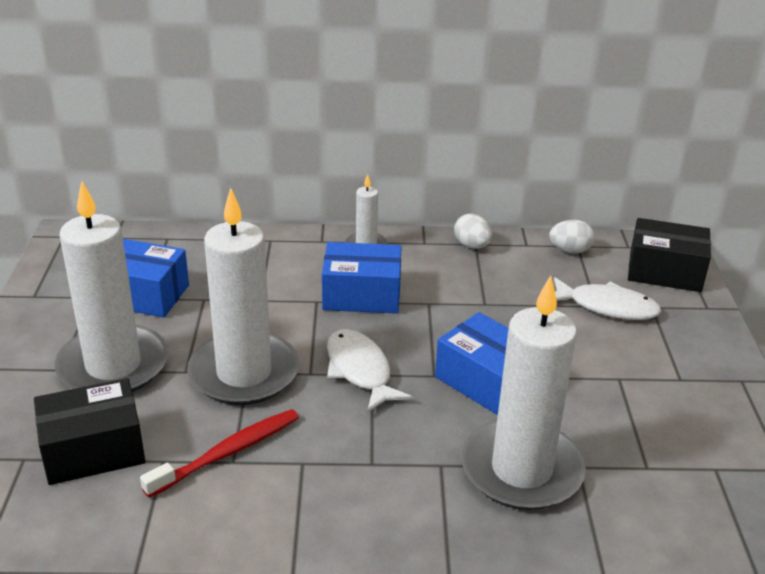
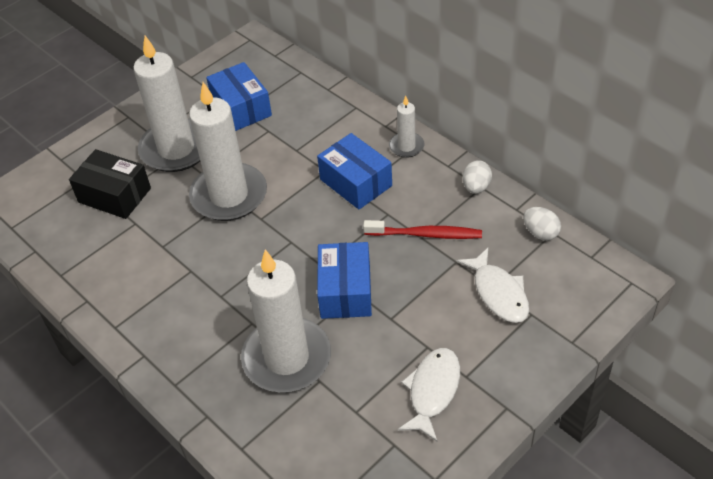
camera: 50 degrees right, 15 degrees up
red toothbrush [140,409,299,498] -> red toothbrush moved to [363,220,482,239]
white fish [327,329,412,412] -> white fish moved to [397,348,460,441]
black box [628,218,711,292] -> none

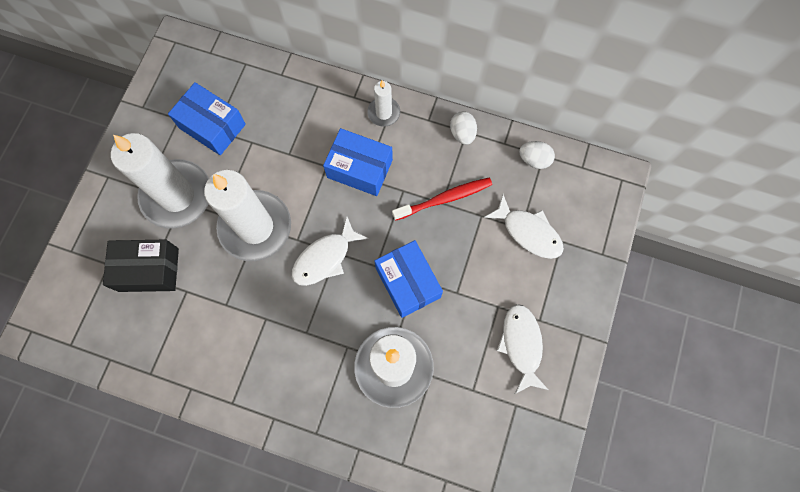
camera: 30 degrees left, 25 degrees up
none -> white fish [292,217,368,286]

